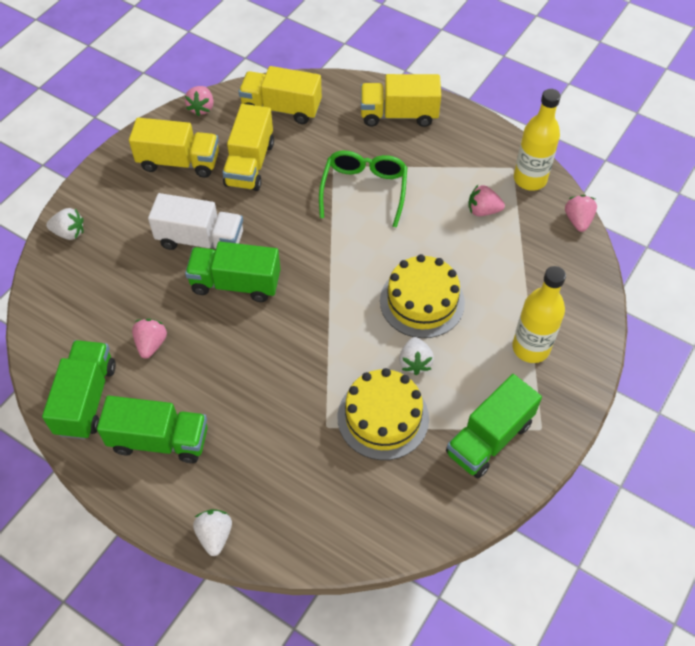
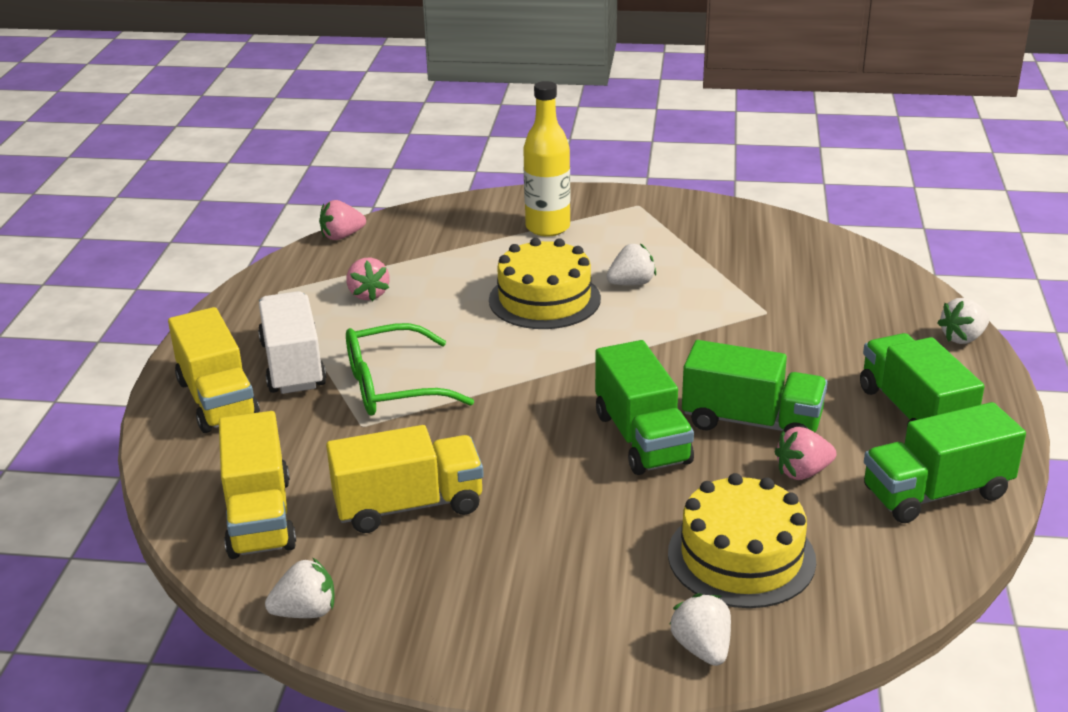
camera: 115 degrees left, 25 degrees down
yellow truck [129,118,219,178] -> none
white truck [148,193,243,250] -> white truck moved to [258,291,326,394]
pink strawberry [185,86,214,116] -> white strawberry [265,558,335,618]
yellow cake [338,368,429,460] -> yellow cake moved to [668,473,816,608]
green truck [446,374,542,478] -> green truck moved to [682,340,828,432]
yellow bottle [514,89,561,191] -> none

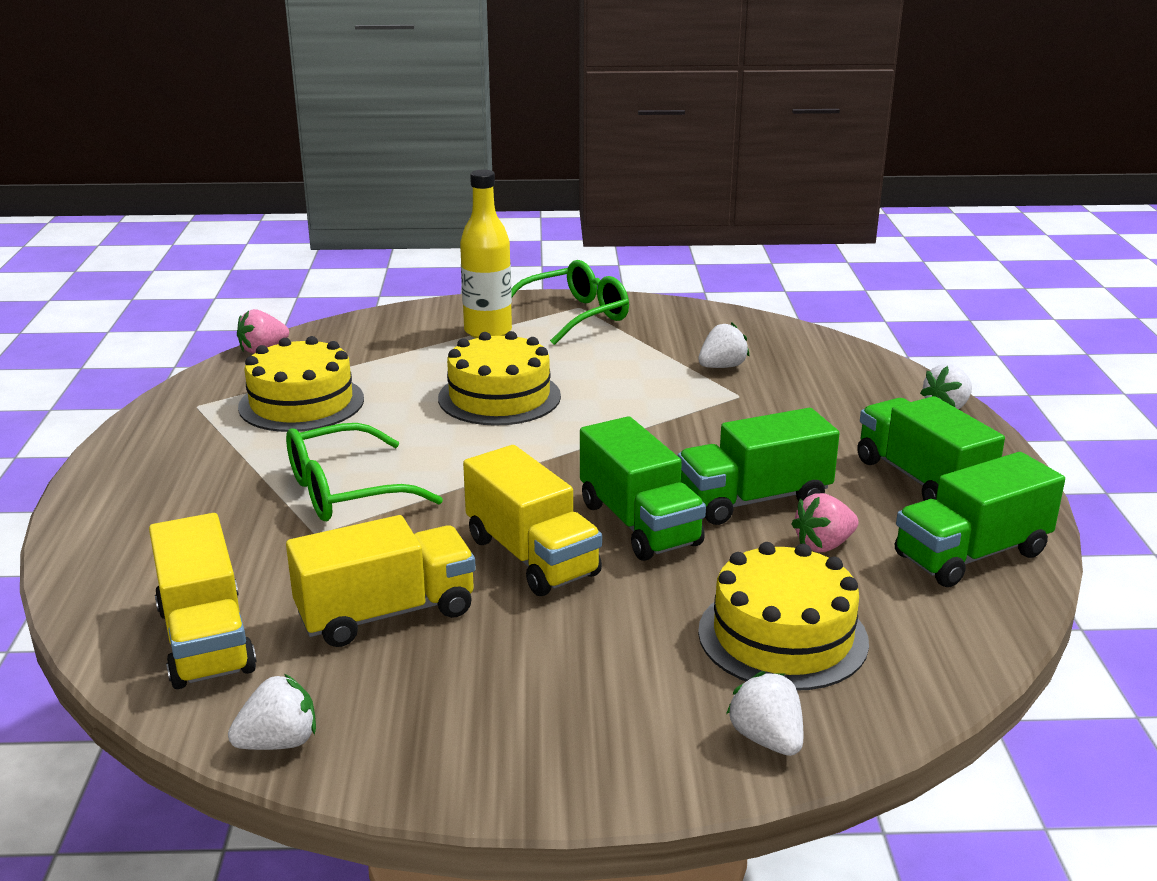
camera: 10 degrees left, 5 degrees down
yellow truck [168,307,260,433] -> yellow truck moved to [463,445,602,596]
white truck [258,291,326,394] -> none
pink strawberry [346,258,389,301] -> yellow cake [238,336,364,432]
white strawberry [606,243,656,285] -> white strawberry moved to [698,323,750,368]
green truck [682,340,828,432] -> green truck turned 150 degrees clockwise [678,408,840,525]
none -> green glasses [511,260,629,345]

